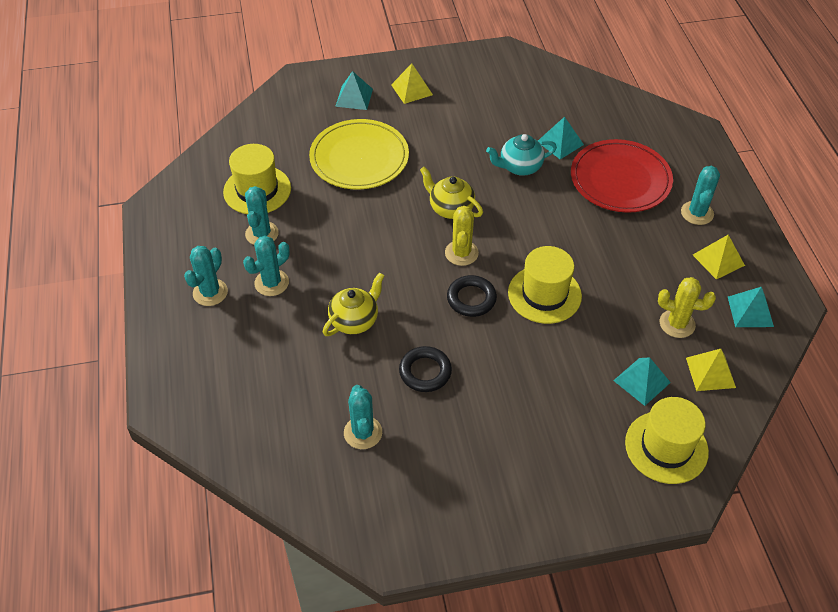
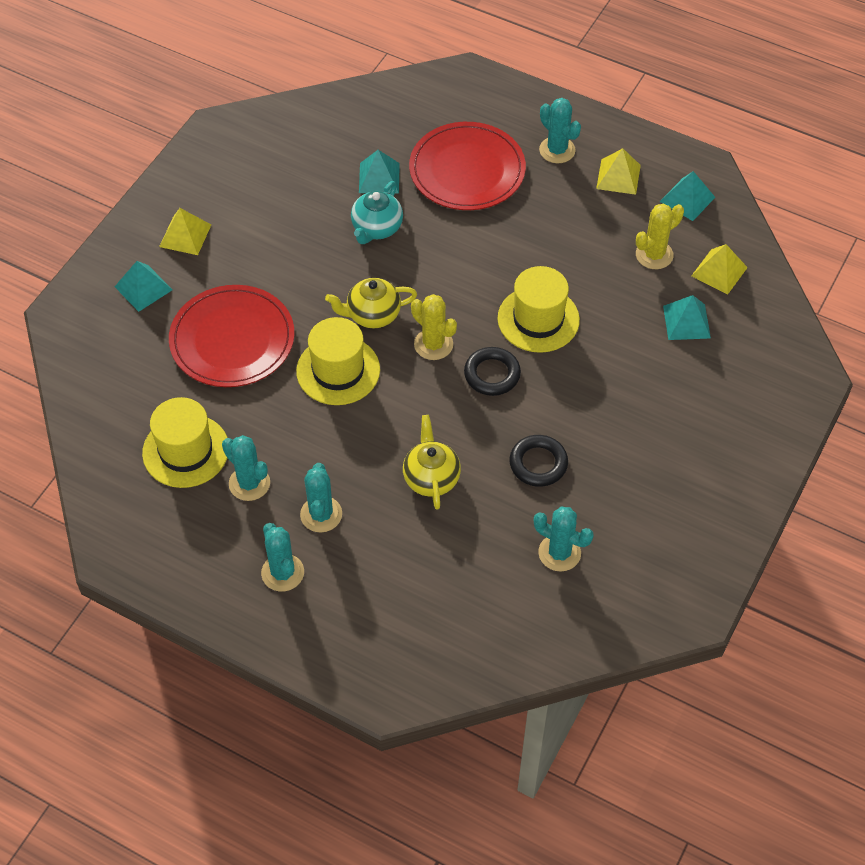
camera: 50 degrees left, 5 degrees up
yellow plate [309,119,409,189] -> red plate [169,285,294,387]
yellow hat [625,397,709,484] -> yellow hat moved to [296,317,380,405]

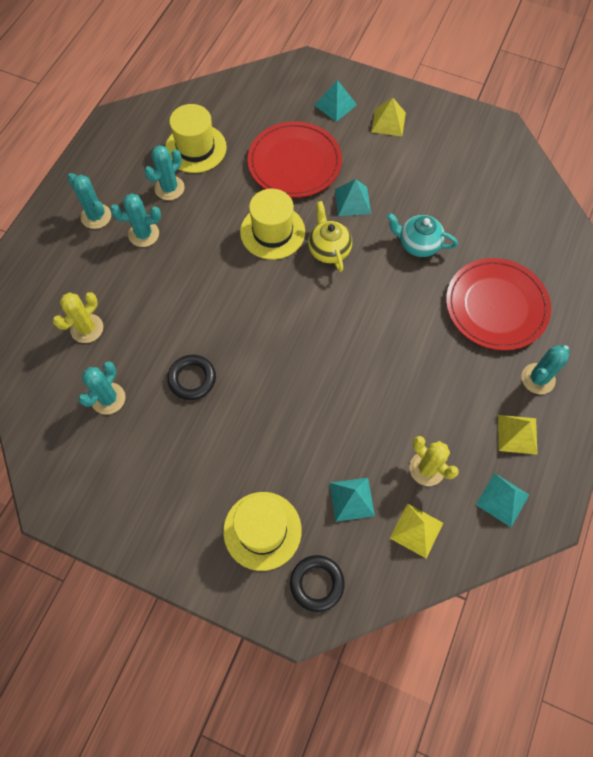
camera: 85 degrees right, 10 degrees up
turquoise cactus [261,523,304,592] -> turquoise cactus turned 75 degrees clockwise [67,173,111,229]
turquoise pyramid [359,150,400,193] -> turquoise pyramid moved to [335,179,371,216]
yellow teapot [403,415,461,510] -> none
yellow cactus [411,294,457,360] -> yellow cactus moved to [53,292,103,343]
black ring [464,347,521,396] -> black ring moved to [290,555,345,612]
yellow hat [498,266,580,353] -> yellow hat moved to [223,492,302,571]

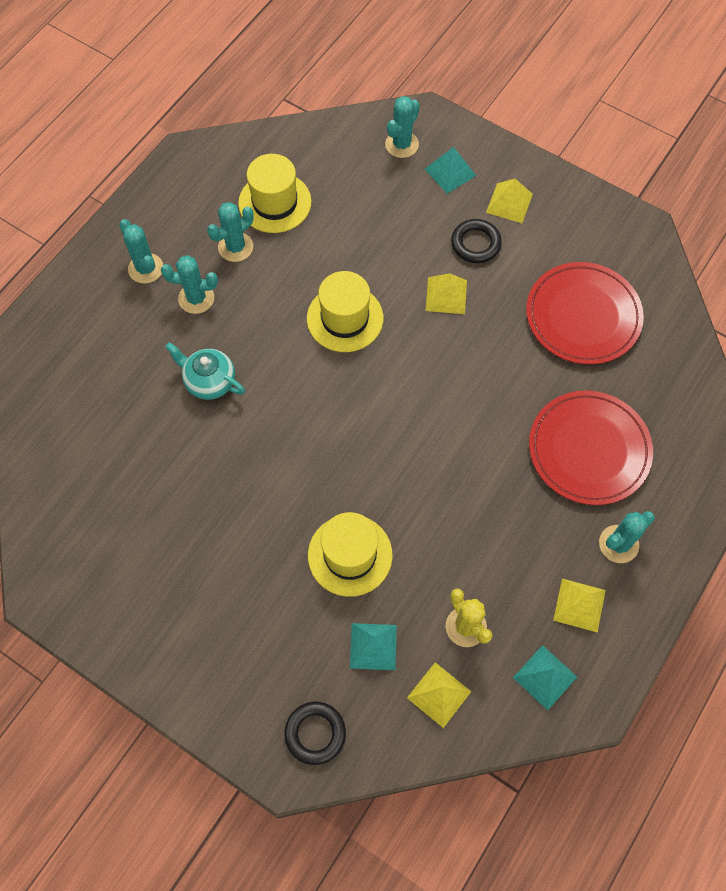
camera: 10 degrees right, 0 degrees up
yellow cactus [53,292,103,343] -> none
turquoise cactus [78,361,125,415] -> turquoise cactus moved to [385,96,420,158]
black ring [167,355,216,400] -> black ring moved to [451,219,502,263]
yellow hat [223,492,302,571] -> yellow hat moved to [308,512,393,597]
red plate [248,121,342,198] -> red plate moved to [526,262,644,365]
yellow teapot [308,201,352,272] -> none
turquoise pyramid [335,179,371,216] -> yellow pyramid [426,273,467,314]
turquoise teapot [387,213,458,257] -> turquoise teapot moved to [165,342,245,400]

